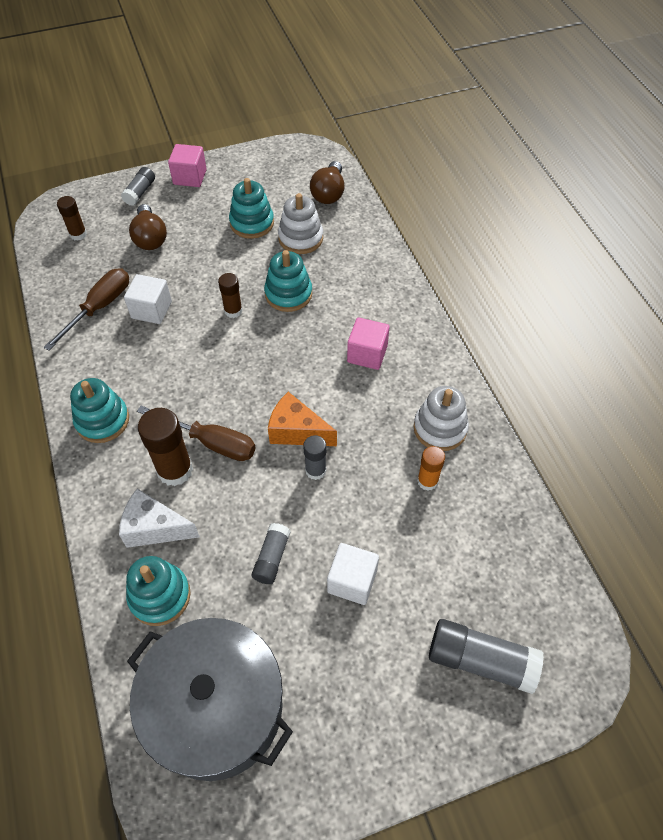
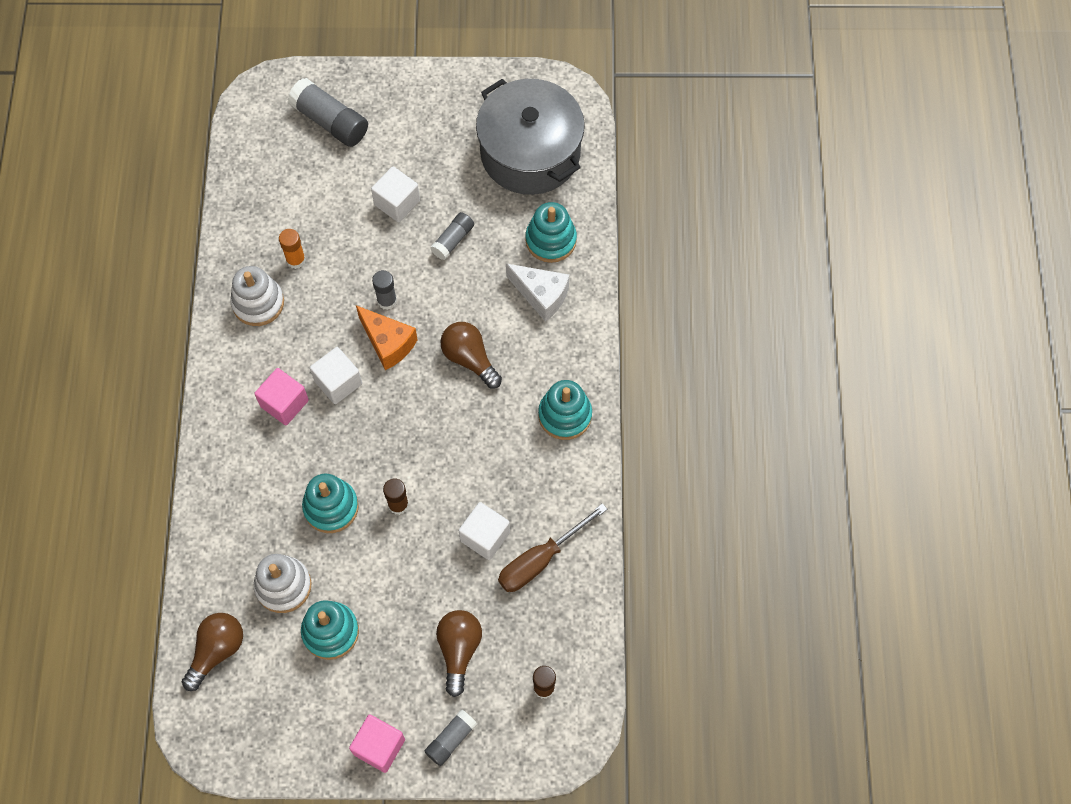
camera: 160 degrees left, 10 degrees up
brown screwdriver [137,406,256,461] -> brown light bulb [440,322,502,389]
brown glue stick [138,408,193,486] -> none
none -> white cube [310,347,362,404]

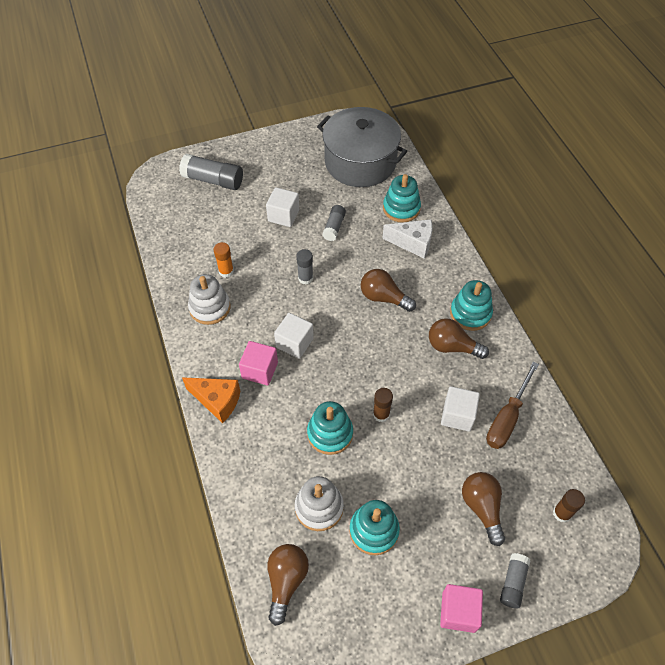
camera: 20 degrees left, 10 degrees down
orange cheese [356,305,418,370] -> orange cheese moved to [182,377,240,423]
none -> brown light bulb [429,318,489,359]

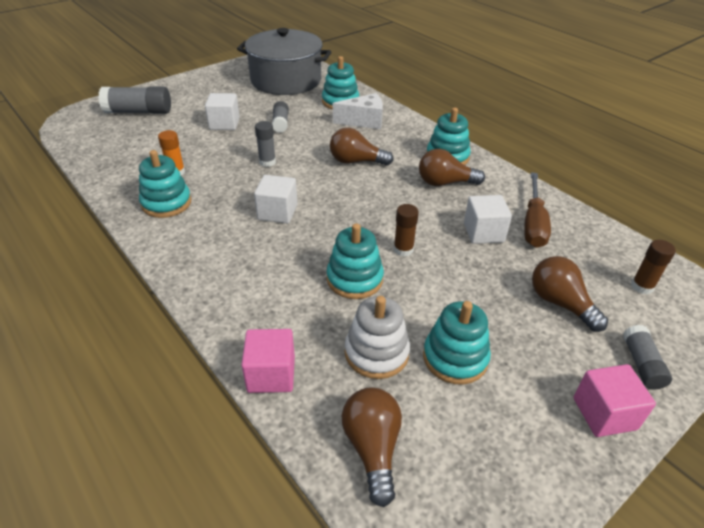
camera: 20 degrees left, 15 degrees down
orange cheese [182,377,240,423] -> none
white stacking toy [188,274,230,325] -> turquoise stacking toy [139,150,191,218]
pink cube [239,341,278,385] -> pink cube moved to [242,329,295,393]

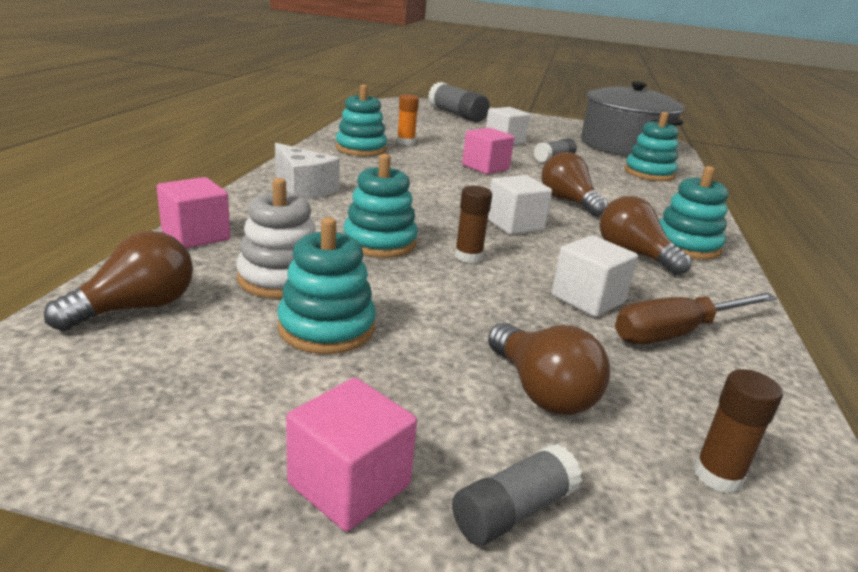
camera: 50 degrees right, 15 degrees down
white cube [254,175,297,224] -> white cube moved to [488,175,552,235]
grey glue stick [255,121,276,167] -> pink cube [462,127,514,174]
white cheese [333,93,383,129] -> white cheese moved to [275,143,340,200]
brown light bulb [532,256,608,332] -> brown light bulb turned 135 degrees clockwise [488,323,610,415]

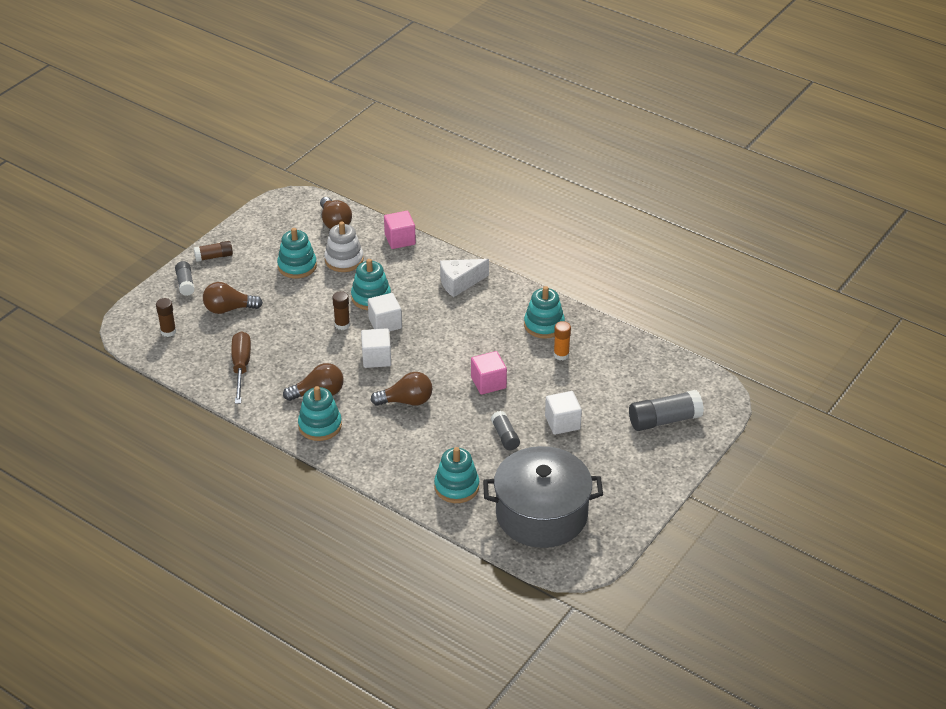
camera: 115 degrees right, 15 degrees up
pink cube [286,378,417,532] -> brown glue stick [194,241,233,262]
white cube [551,235,638,317] -> white cube moved to [368,293,402,332]

